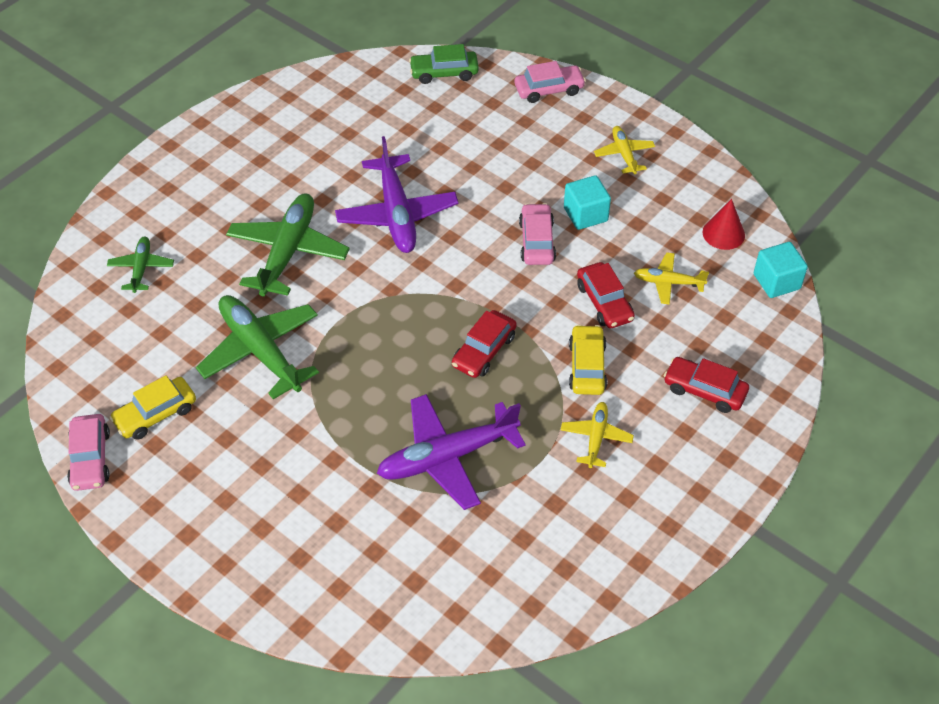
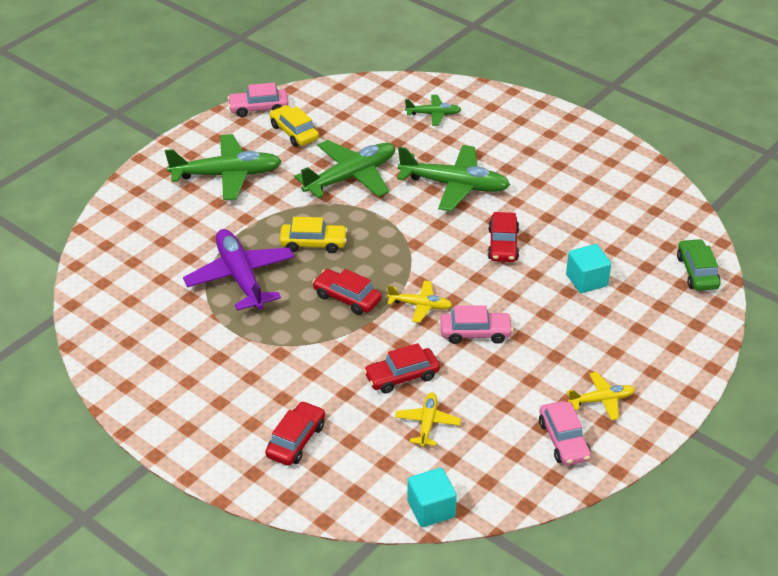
camera: 90 degrees right, 10 degrees down
purple plane [335,136,458,253] -> red car [488,212,519,262]
pink car [515,61,586,103] -> pink car moved to [539,401,591,466]
yellow plane [561,402,634,468] -> yellow plane moved to [387,281,452,323]
turquoise cube [564,175,611,230] -> turquoise cube moved to [566,244,611,293]
yellow car [569,324,607,395] -> yellow car moved to [279,217,348,253]
red cone [703,199,745,250] -> none
none -> green plane [165,134,282,200]

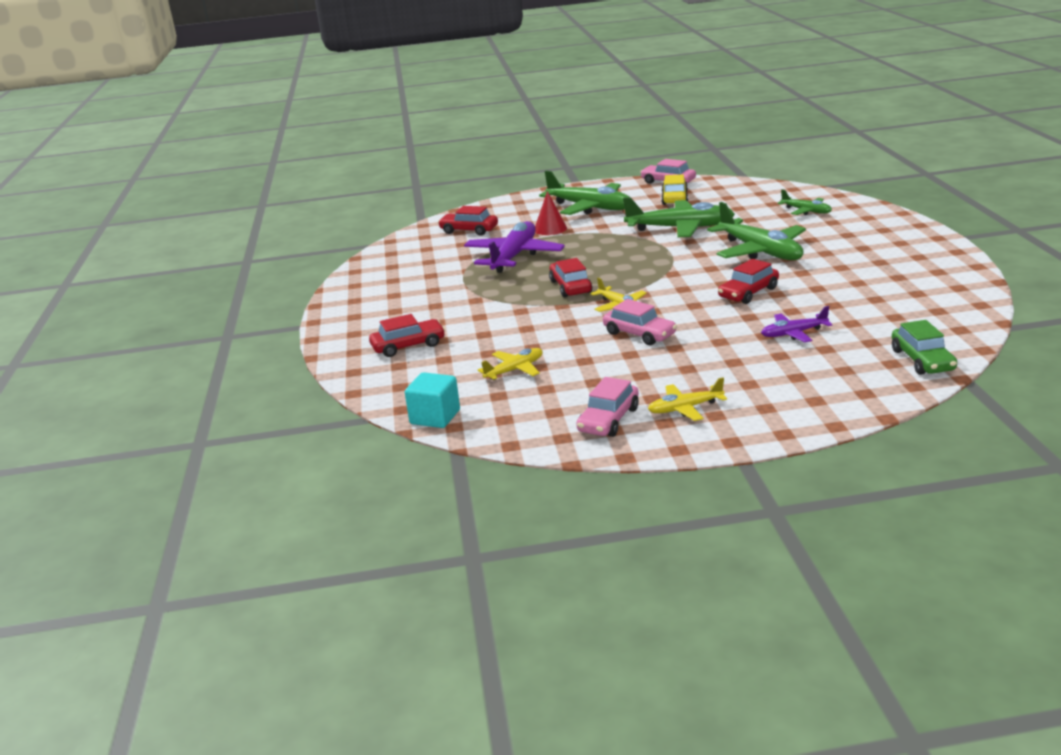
camera: 45 degrees right, 15 degrees down
yellow car [279,217,348,253] -> none
red car [364,343,440,393] -> red car moved to [438,206,498,236]
turquoise cube [566,244,611,293] -> purple plane [761,306,832,342]
yellow plane [567,372,635,420] -> yellow plane turned 135 degrees clockwise [648,377,727,421]
green car [677,239,721,291] -> green car turned 135 degrees clockwise [892,320,957,375]
none -> red cone [535,191,567,235]

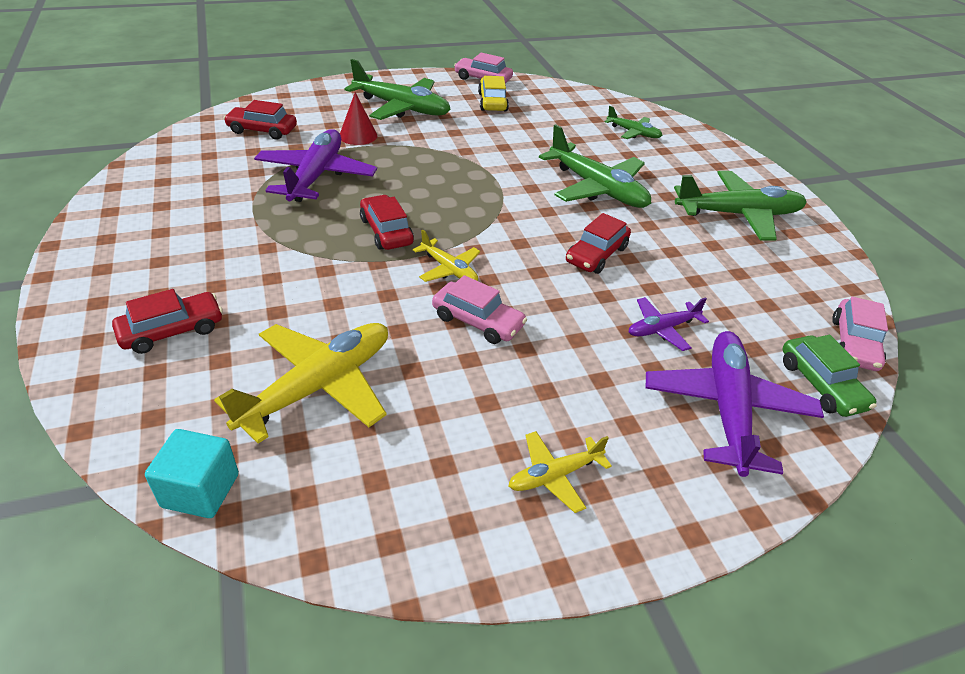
camera: 15 degrees left, 15 degrees up
yellow plane [478,348,543,380] -> yellow plane [214,323,388,444], size x1.90
pink car [576,377,639,437] -> pink car moved to [832,297,888,371]
green plane [623,197,735,237] -> green plane moved to [674,171,807,241]
none -> purple plane [646,331,824,477]

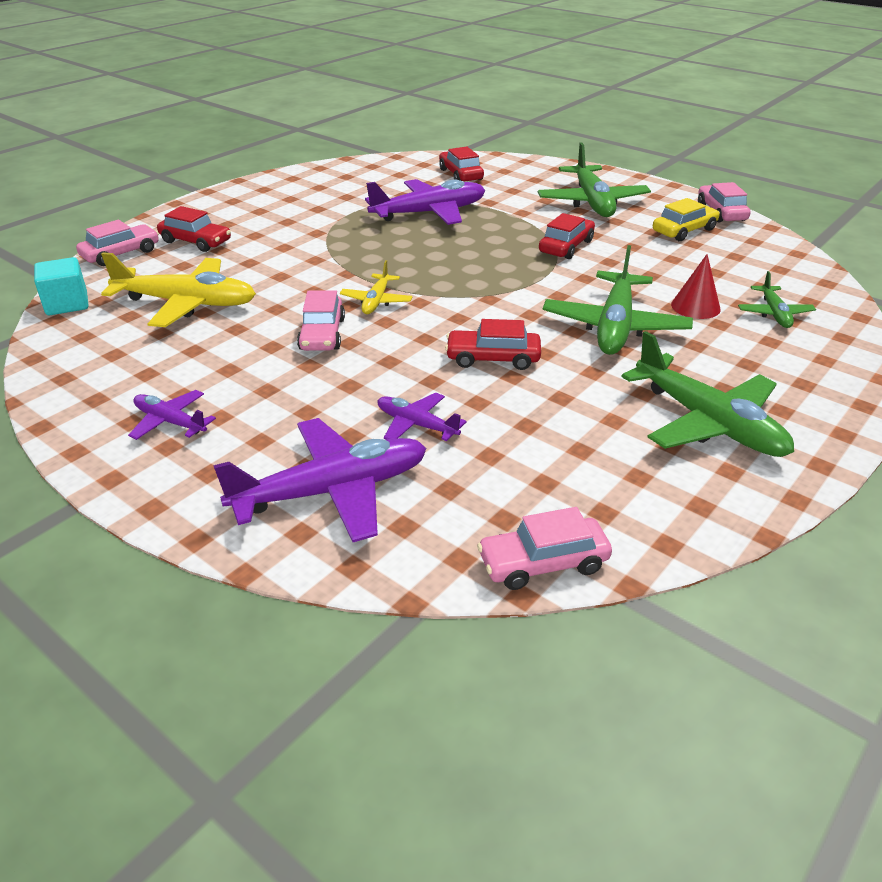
camera: 60 degrees right, 5 degrees down
red cone [340,92,377,145] -> red cone moved to [671,254,721,319]
red car [360,195,414,250] -> red car moved to [539,213,595,259]
yellow plane [508,431,612,513] -> purple plane [128,390,216,440]
green car [783,335,877,417] -> none
none -> pink car [76,220,159,266]

